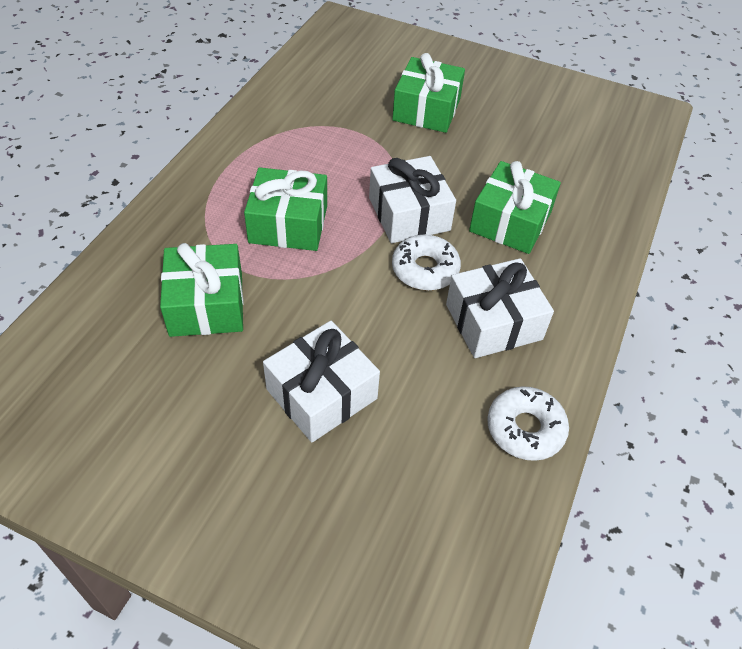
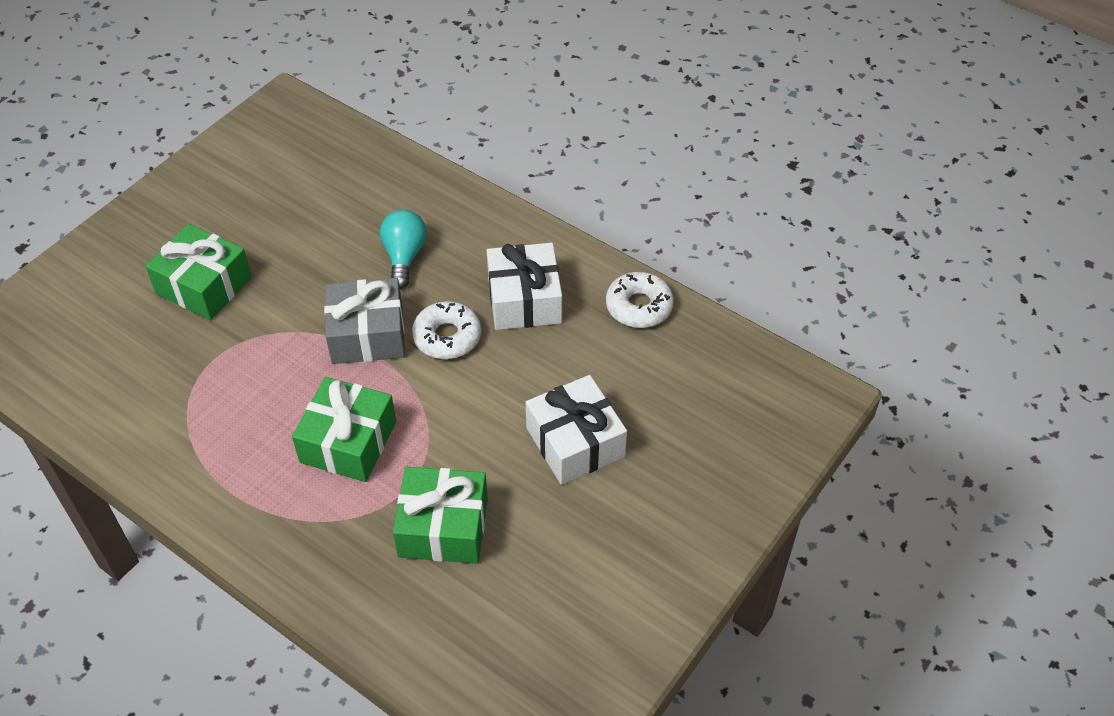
camera: 75 degrees left, 0 degrees up
white gift [369,156,456,243] -> grey gift [324,278,405,364]
green gift [469,161,561,254] -> turquoise light bulb [380,210,427,289]

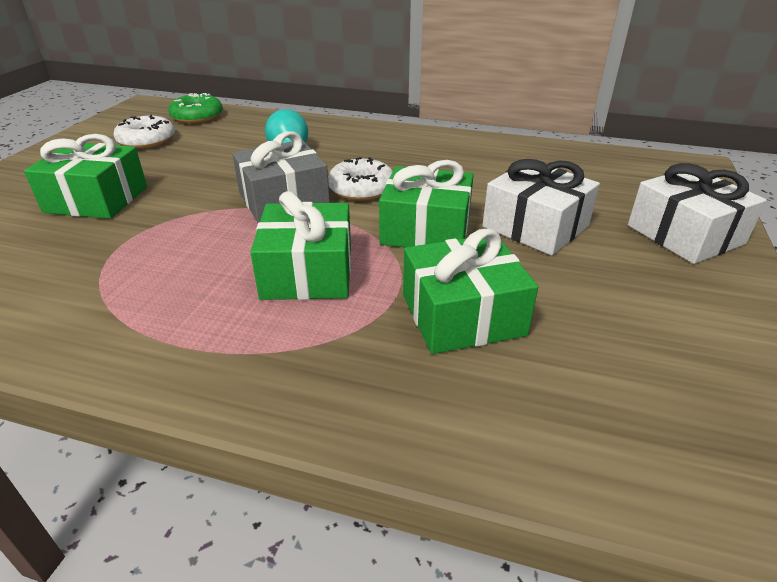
camera: 20 degrees left, 15 degrees down
white gift [487,243,562,330] -> white gift moved to [628,163,767,264]
white donut [606,272,674,328] -> white donut moved to [114,115,175,149]
none -> green donut [168,93,223,123]
none -> green gift [379,160,474,247]

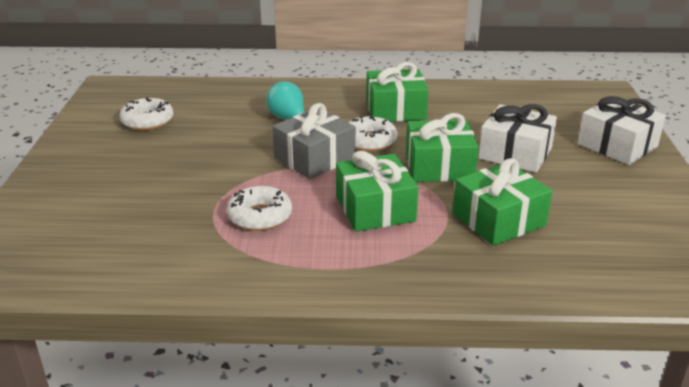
camera: 15 degrees left, 5 degrees down
green gift [24,134,147,219] -> green gift moved to [366,62,429,121]
green donut [168,93,223,123] -> none
none -> white donut [227,186,292,231]

